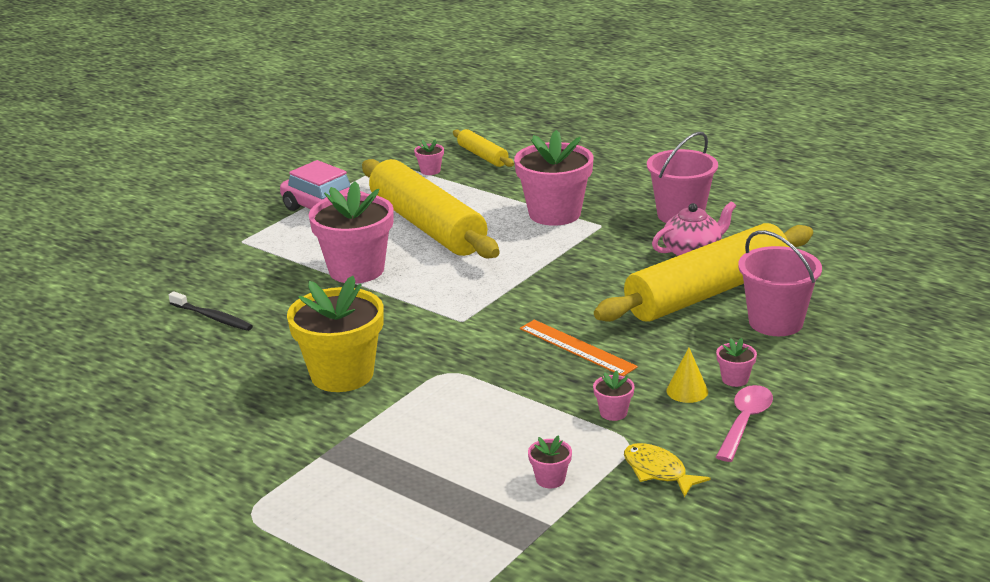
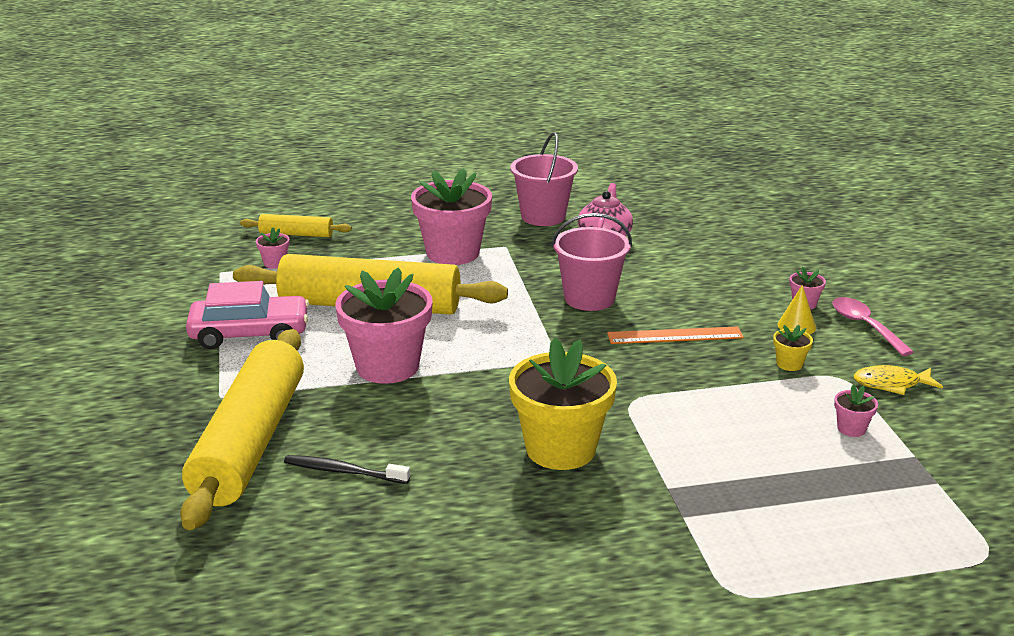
camera: 50 degrees left, 0 degrees up
black toothbrush [169,291,253,331] -> black toothbrush turned 150 degrees counterclockwise [284,455,410,484]
pink flower pot [593,370,635,421] -> yellow flower pot [773,325,813,371]
yellow rolling pin [594,223,813,322] -> yellow rolling pin moved to [180,329,304,530]
pink bucket [738,230,822,336] -> pink bucket moved to [551,213,632,311]

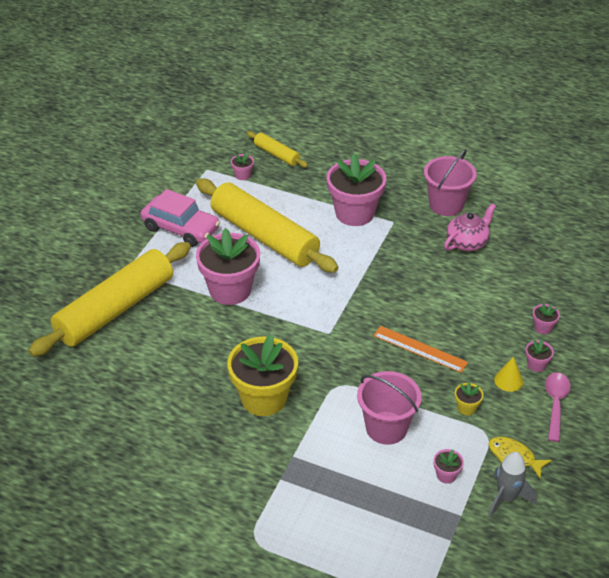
camera: 35 degrees right, 15 degrees up
black toothbrush [284,455,410,484] -> none
pink bucket [551,213,632,311] -> pink bucket moved to [357,371,422,445]
none -> grey rocket [488,452,537,518]
none -> pink flower pot [533,303,560,334]

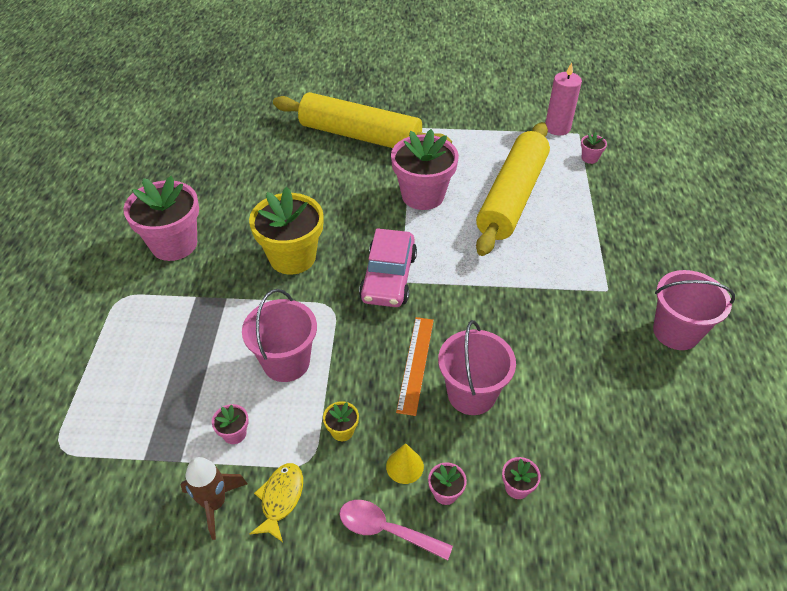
camera: 70 degrees right, 5 degrees up
pink car [140,189,220,247] -> pink car moved to [359,228,417,307]
yellow rolling pin [247,131,308,167] -> none
pink flower pot [327,154,386,226] -> pink flower pot moved to [123,176,199,261]
pink teapot [444,203,496,251] -> none
grey rocket [488,452,537,518] -> brown rocket [180,457,247,540]
pink spoon [545,373,571,442] -> pink spoon turned 150 degrees counterclockwise [339,500,453,561]
none -> pink bucket [438,320,516,415]
none -> pink candle [545,63,582,136]

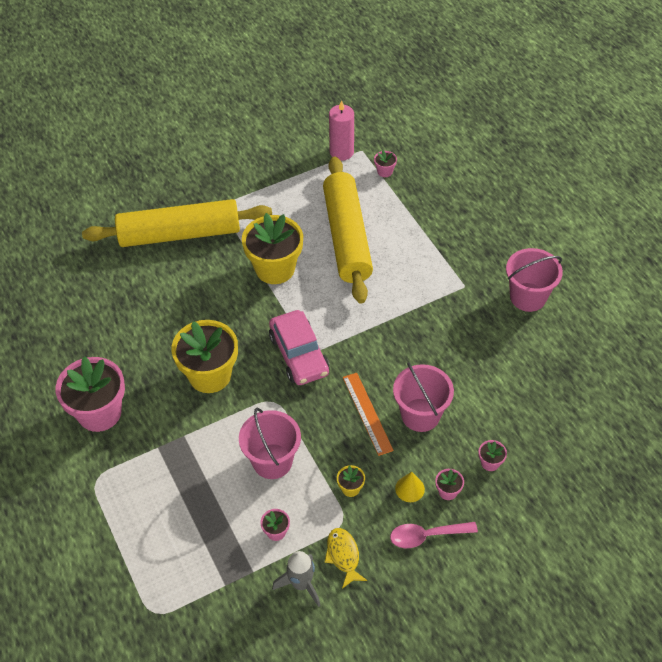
camera: 30 degrees left, 5 degrees up
brown rocket [180,457,247,540] -> grey rocket [272,551,321,607]
pink flower pot [391,129,459,210] -> yellow flower pot [242,213,303,284]

